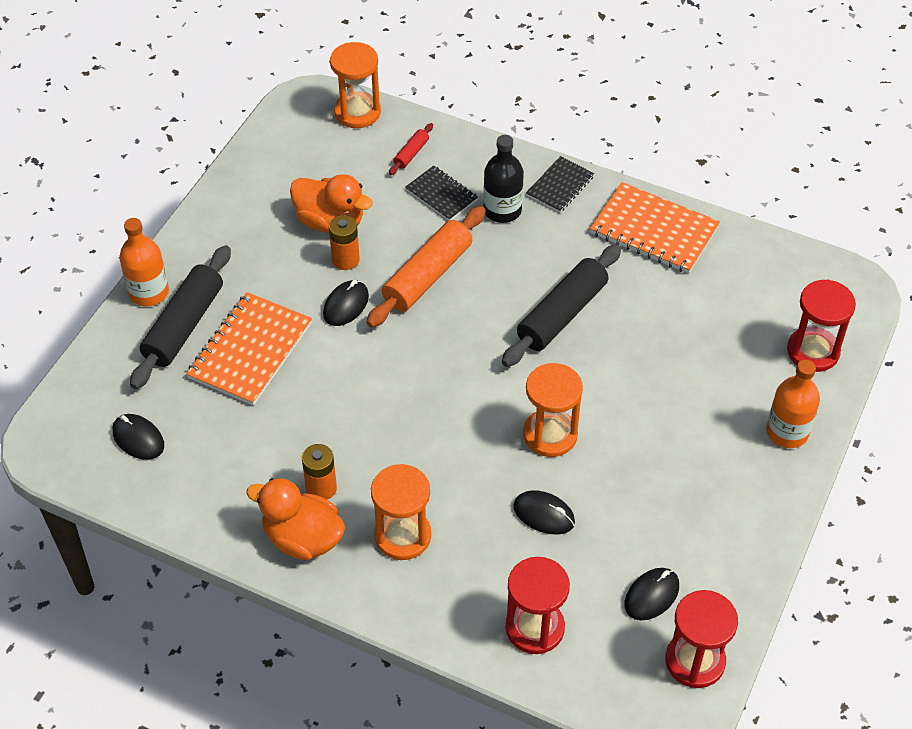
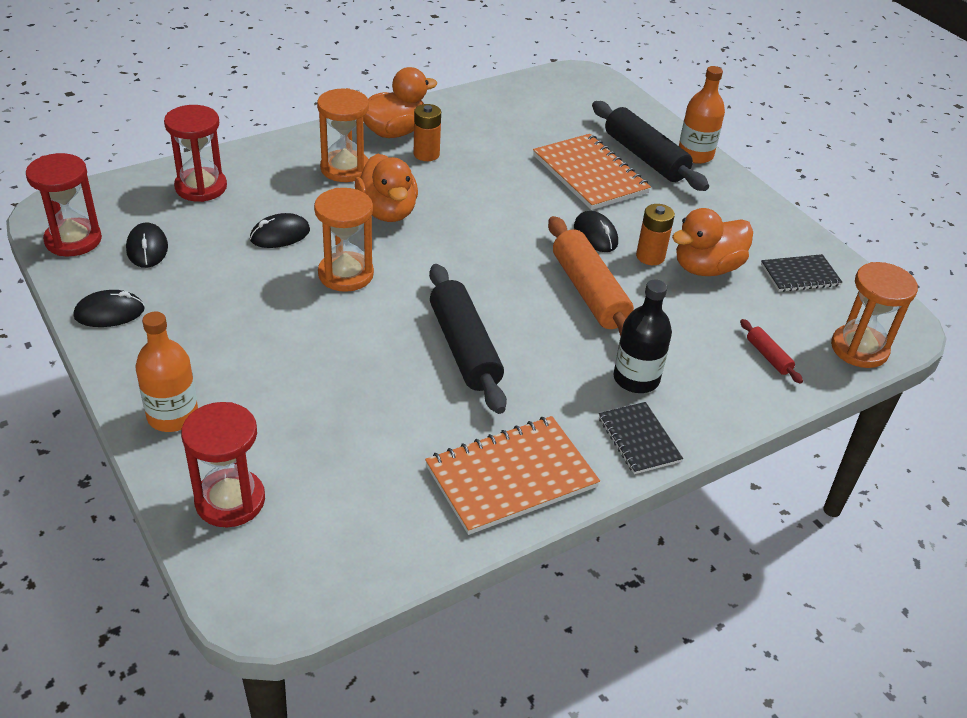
camera: 120 degrees right, 10 degrees down
black mouse [112,414,164,460] -> black mouse moved to [74,290,145,327]
black notebook [405,166,478,221] -> black notebook moved to [761,254,842,292]
none -> orange duck [355,153,418,222]

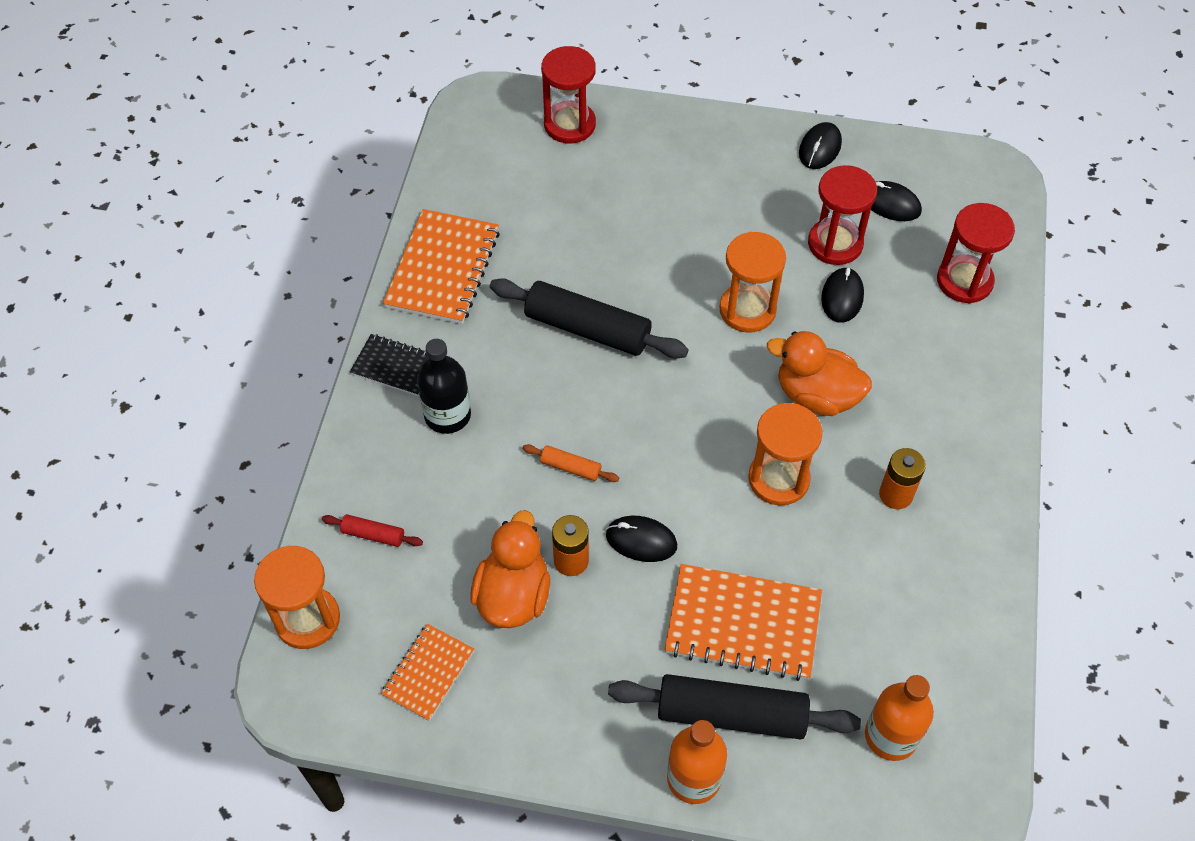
camera: 135 degrees right, 15 degrees up
red hourglass [26,153,102,256] -> red hourglass moved to [808,165,877,265]
orange bottle [135,312,198,432] -> orange bottle moved to [865,675,934,761]
orange hourglass [317,88,369,182] -> orange hourglass moved to [748,403,823,506]
orange duck [363,67,438,138] -> none
orange rolling pin [548,216,634,337] -> orange rolling pin [523,444,619,482], size x0.46
black notebook [761,254,842,292] -> orange notebook [381,624,474,721]

